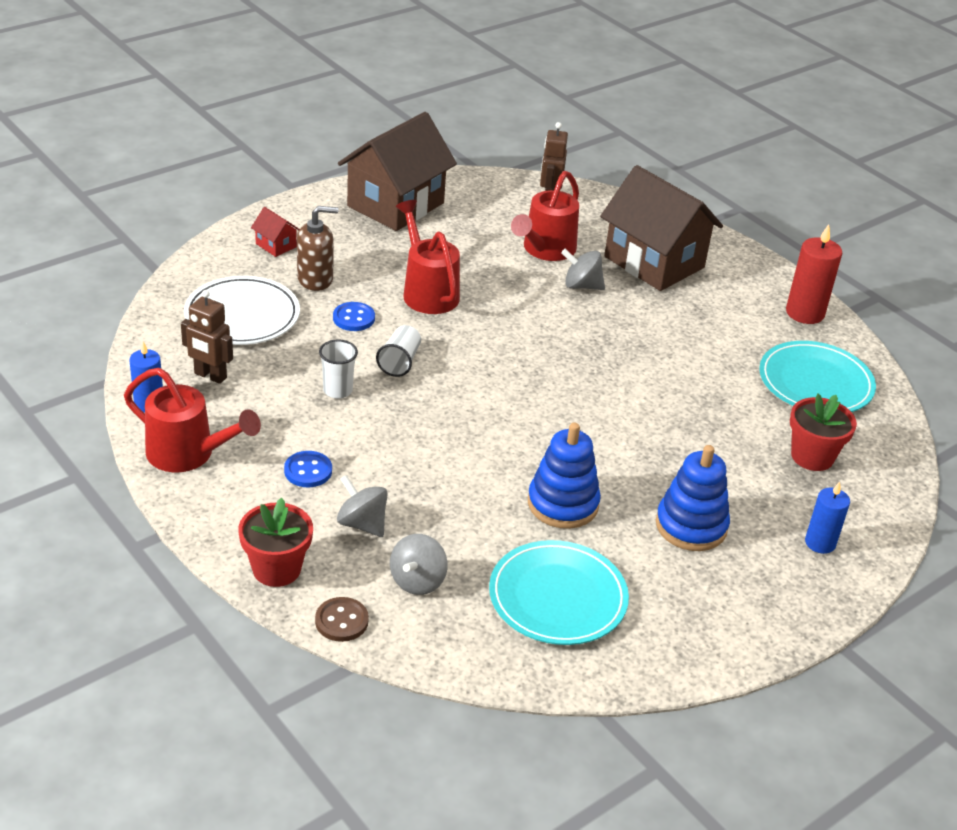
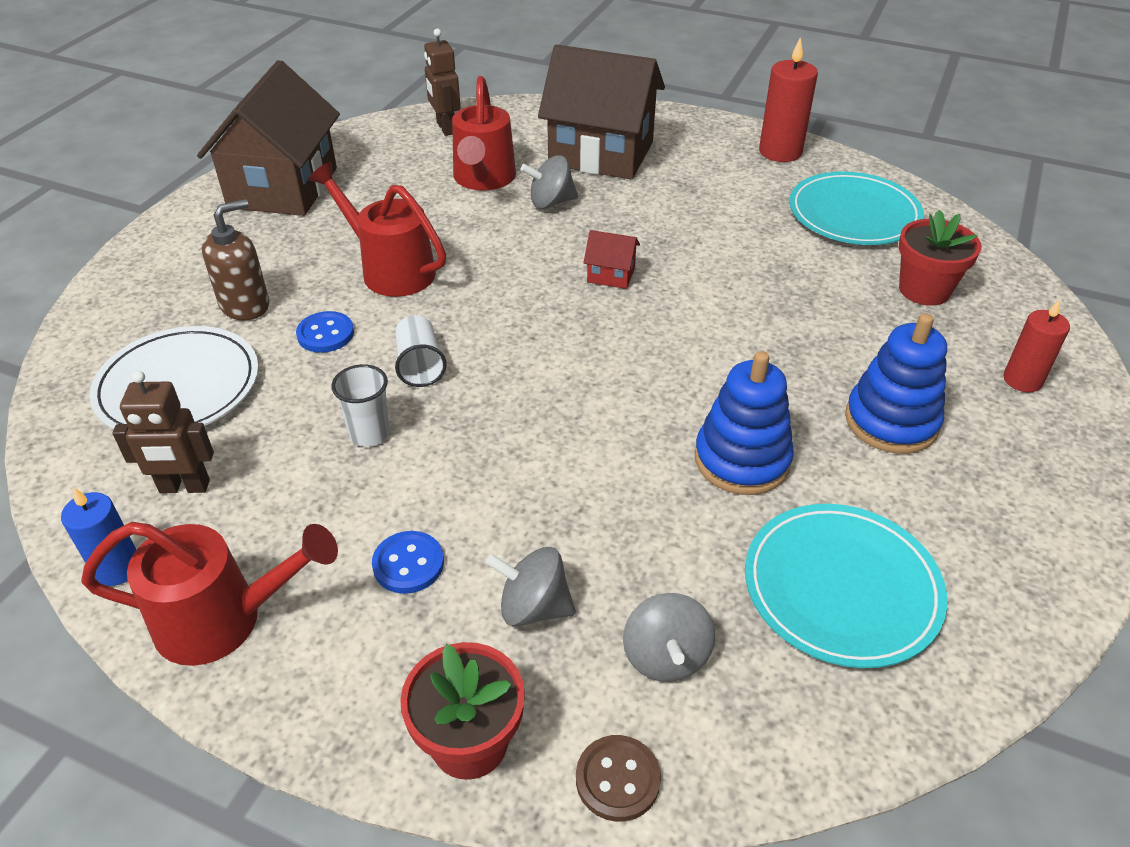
camera: 25 degrees left, 5 degrees up
red house [251,207,300,257] -> red house moved to [583,230,640,289]
blue candle [805,482,850,554] -> red candle [1003,299,1070,392]

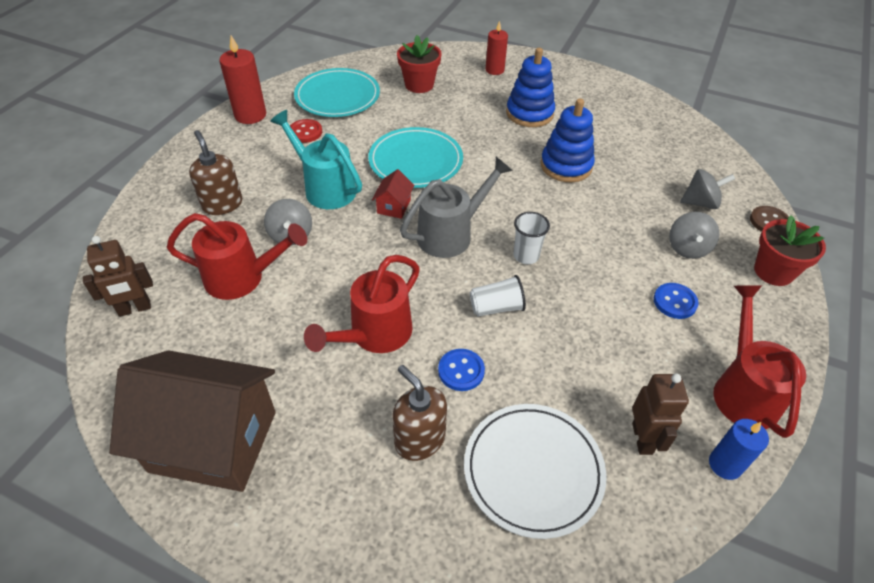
camera: 90 degrees left, 5 degrees up
white cup [331,364,390,447] -> white cup moved to [514,212,550,264]
brown house [538,45,665,180] -> brown soap dispenser [189,130,242,215]
turquoise plate [745,504,947,668] -> turquoise plate moved to [368,127,463,188]
none -> turquoise watering can [270,110,362,209]
none -> red button [290,119,322,143]
none -> grey watering can [400,157,513,258]

